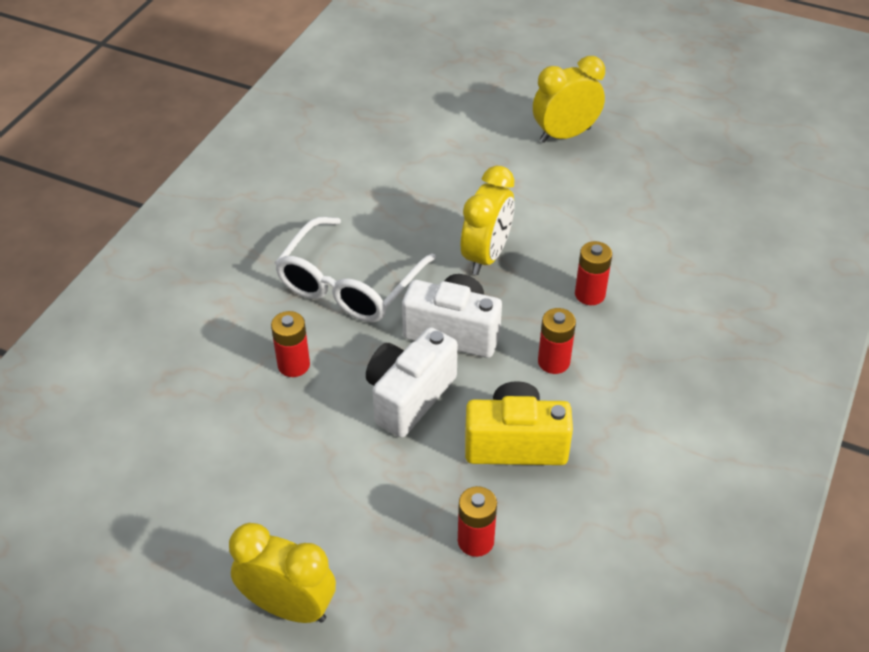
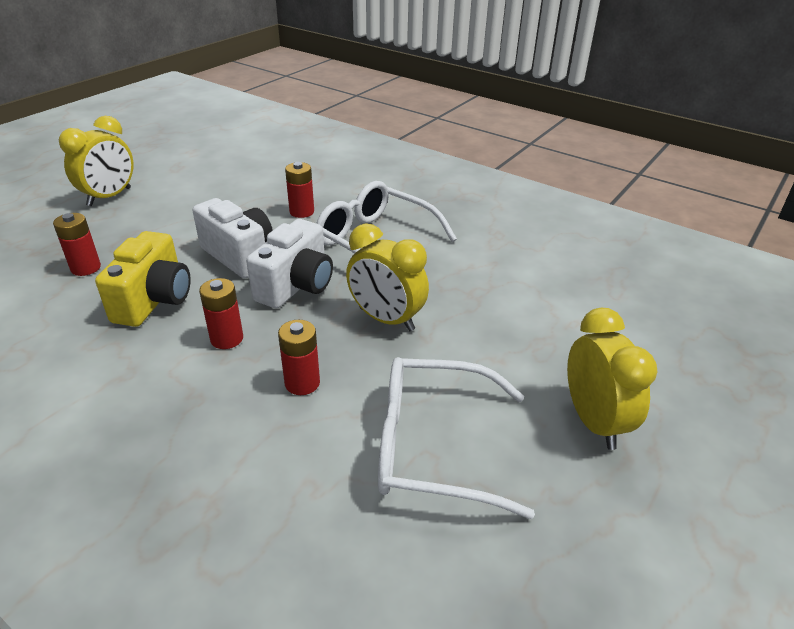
camera: 100 degrees right, 10 degrees down
none -> white glasses [378,357,535,519]

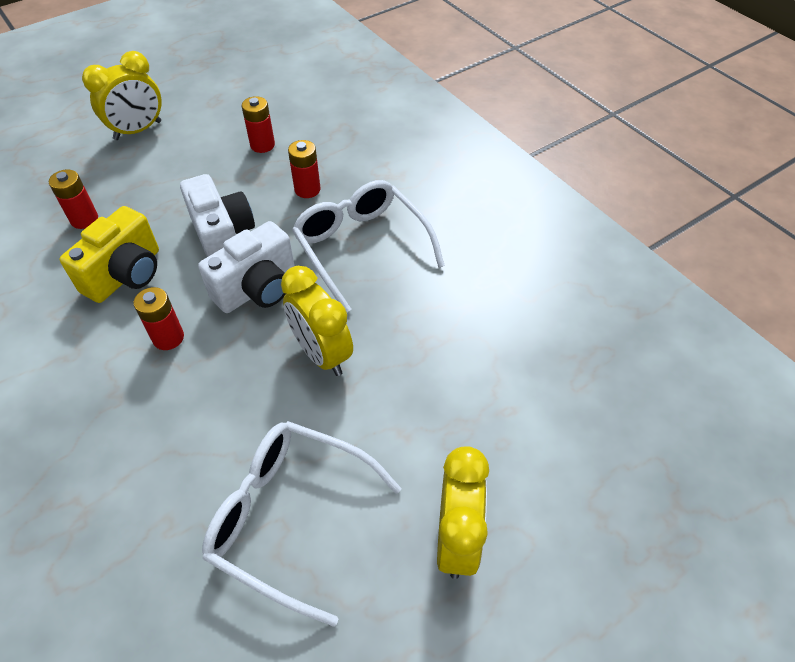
camera: 20 degrees right, 15 degrees up
red battery [278,320,320,395] -> red battery moved to [242,96,275,153]

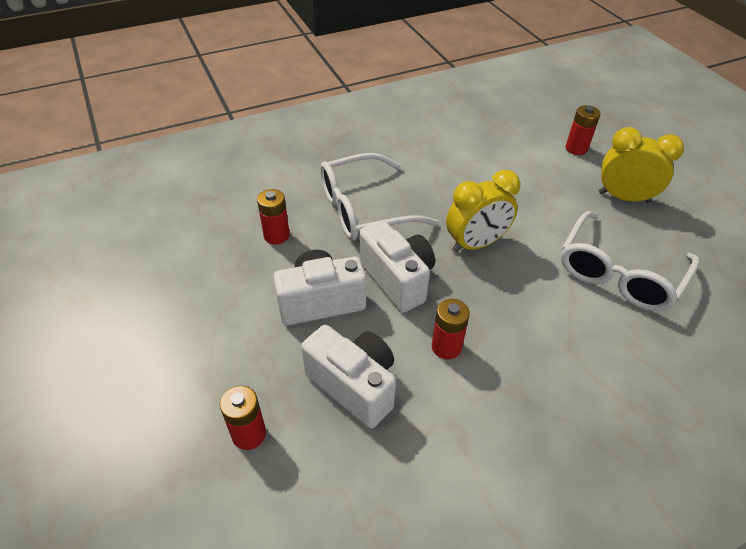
camera: 80 degrees left, 5 degrees down
yellow camera [60,206,159,303] -> white camera [301,325,396,428]
yellow clock [82,51,162,140] -> none
red battery [242,96,275,153] -> red battery moved to [565,105,601,155]

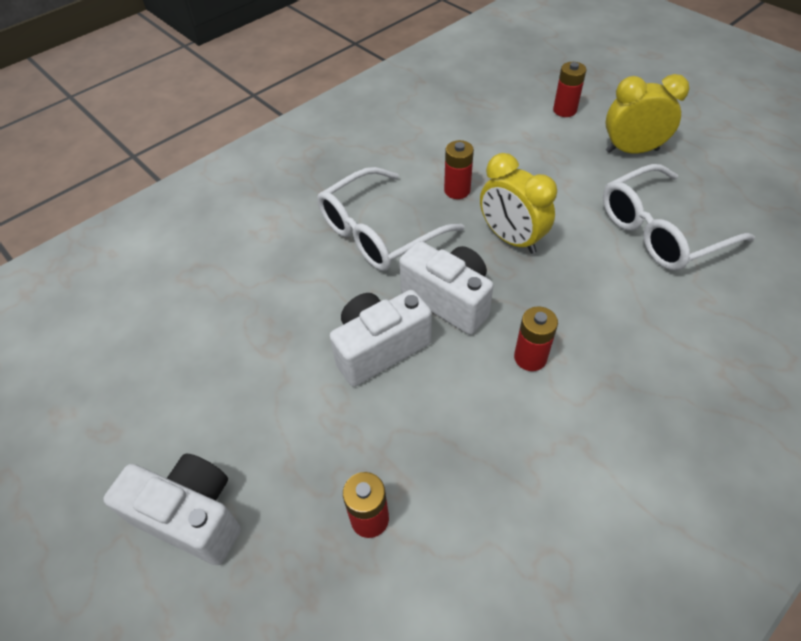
camera: 15 degrees left, 5 degrees up
red battery [257,189,290,245] -> red battery moved to [444,140,474,199]
white camera [301,325,396,428] -> white camera moved to [103,454,241,565]
yellow clock [446,170,520,253] -> yellow clock turned 90 degrees clockwise [480,153,557,254]
white glasses [561,211,699,312] -> white glasses turned 45 degrees clockwise [603,164,755,271]

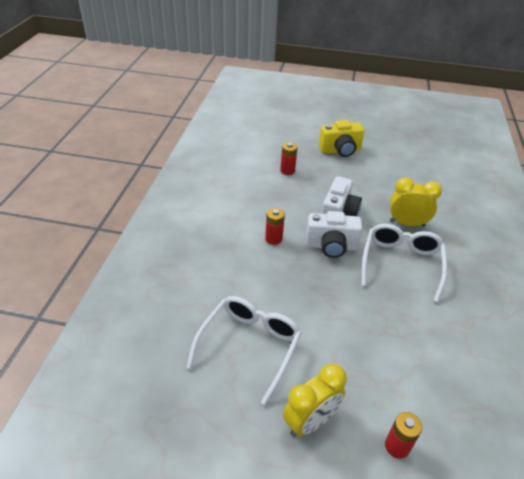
camera: 140 degrees right, 10 degrees down
white camera [103,454,241,565] -> yellow camera [319,120,364,157]
red battery [444,140,474,199] -> none
yellow clock [480,153,557,254] -> yellow clock moved to [390,177,442,227]

